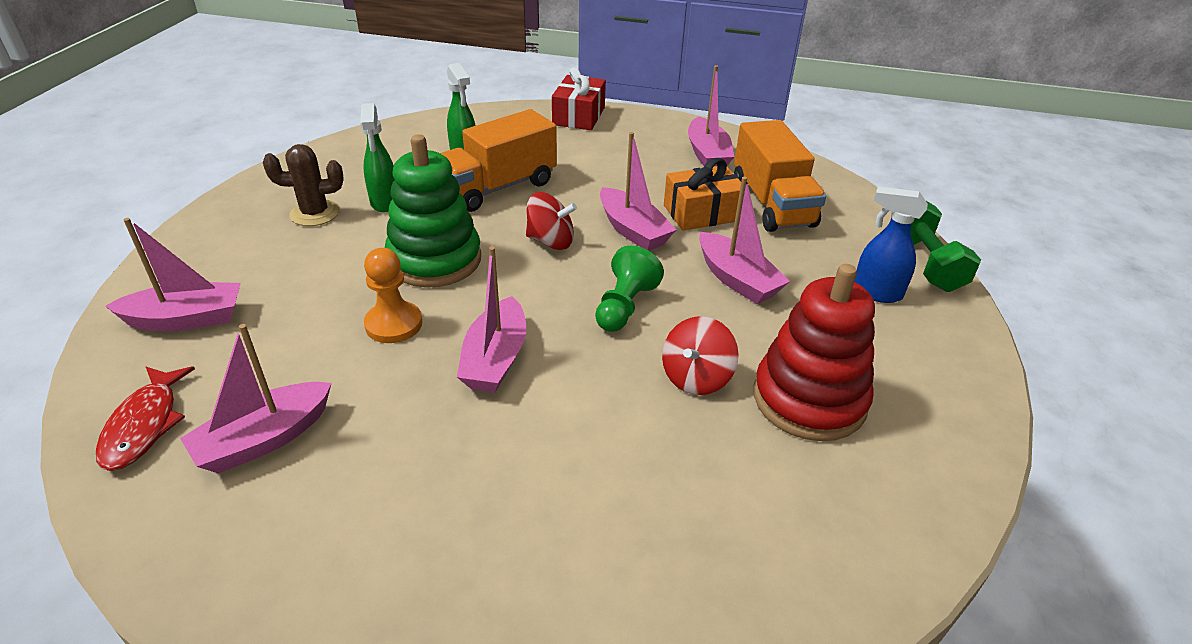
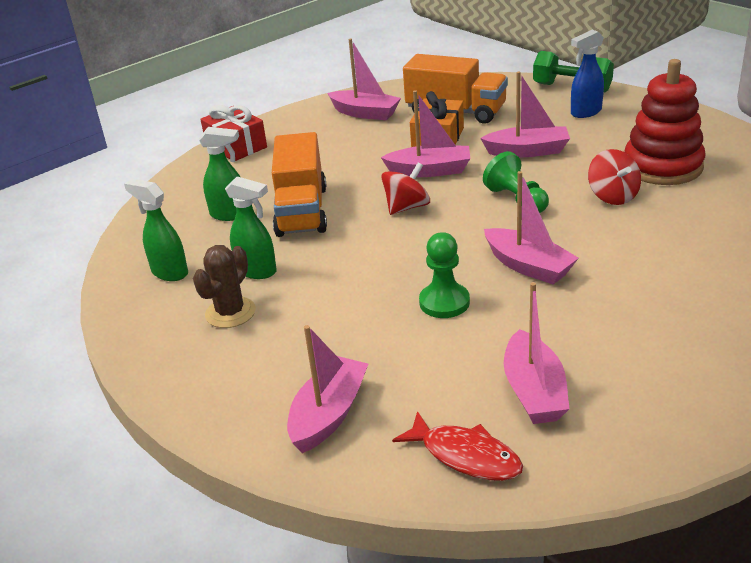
camera: 50 degrees left, 5 degrees down
orange pawn [364,248,422,343] -> green pawn [419,232,470,318]
green stacking toy [385,134,481,287] -> none
none -> green spray bottle [124,179,188,281]

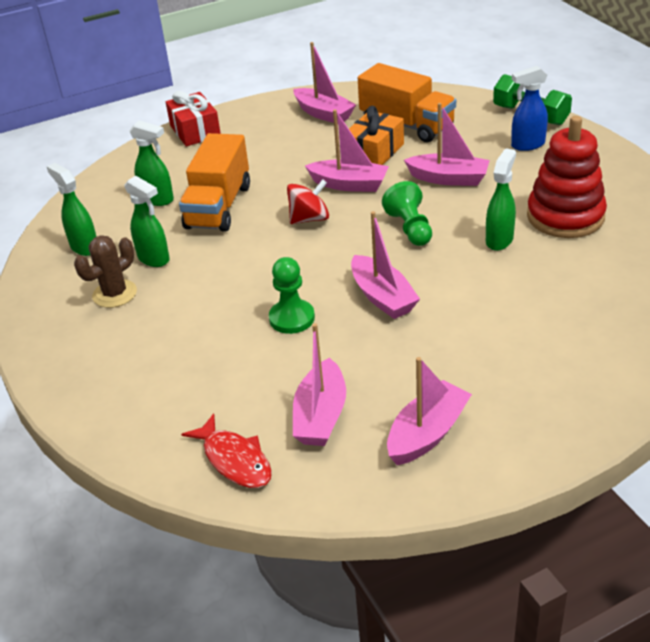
camera: 15 degrees right, 5 degrees up
pink boat [287,325,368,453] -> pink boat moved to [387,357,472,465]
red spinning top [588,149,641,205] -> green spray bottle [486,148,516,251]

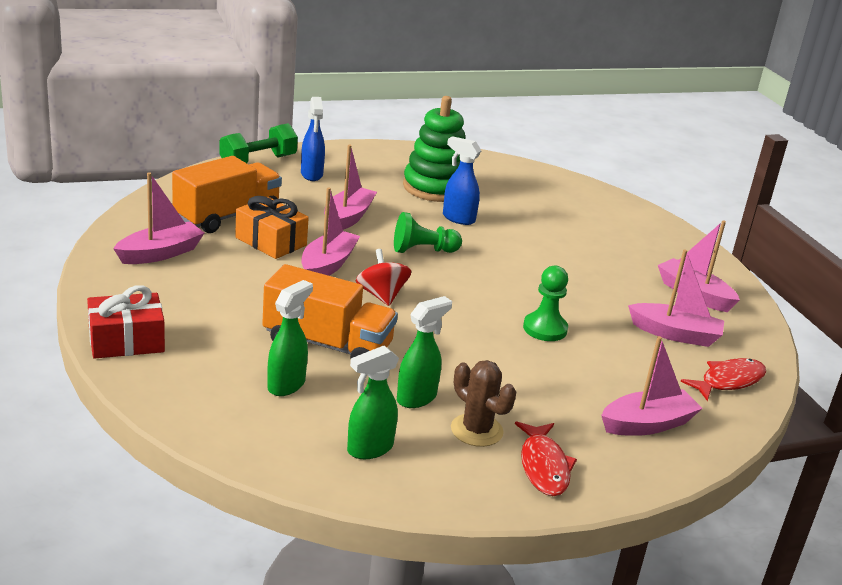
camera: 90 degrees left, 10 degrees down
pink boat [351,211,420,319] -> pink boat moved to [601,336,703,436]
green spray bottle [486,148,516,251] -> blue spray bottle [443,136,482,225]
red stacking toy [527,116,607,238] -> green stacking toy [403,96,465,202]
none -> red fish [515,422,577,496]

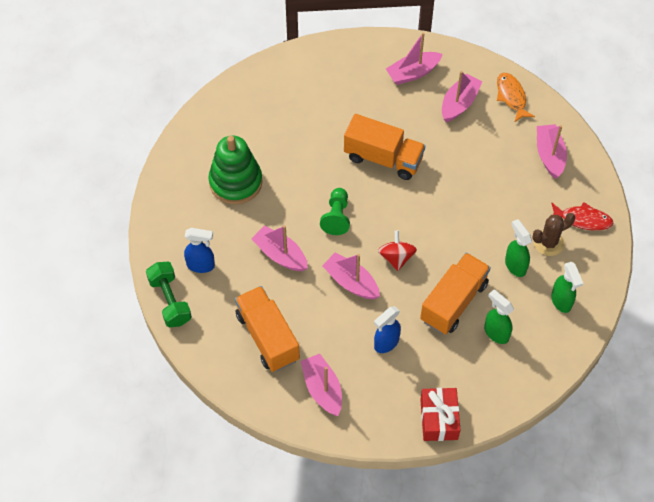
camera: 70 degrees left, 30 degrees up
orange gift [235,196,309,259] -> none
red spinning top [356,249,411,306] -> red spinning top turned 90 degrees clockwise [378,230,417,271]
blue spray bottle [443,136,482,225] -> blue spray bottle moved to [374,306,401,353]
green pawn [523,265,568,341] -> none
red fish [681,358,766,401] -> orange fish [497,73,535,123]
none -> orange truck [344,114,425,180]

